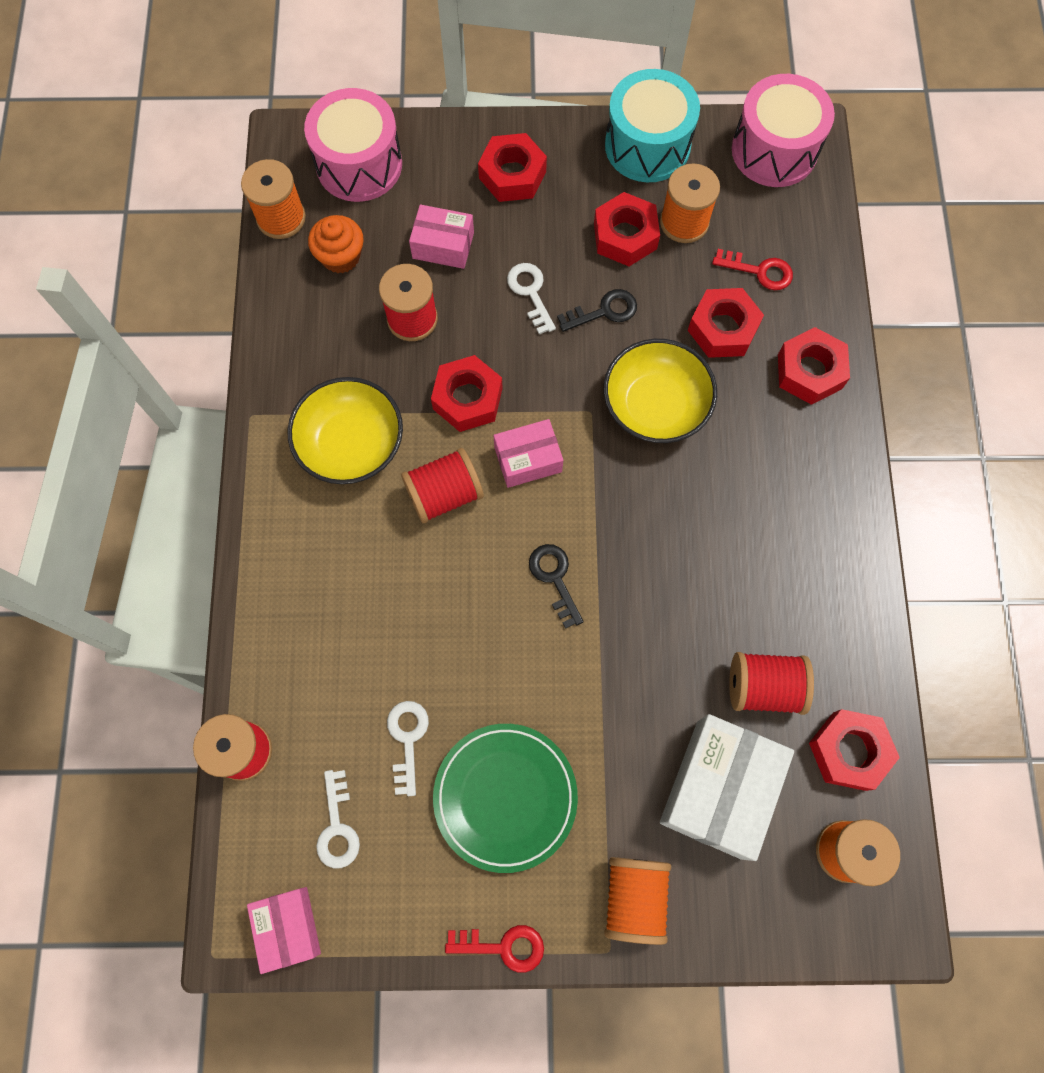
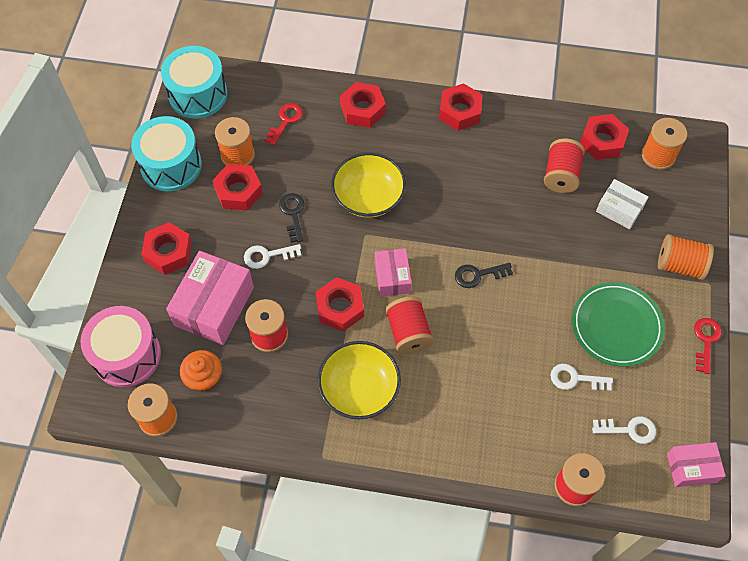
camera: 80 degrees left, 10 degrees down
pink box [409,205,474,269] -> pink box [166,251,254,345], size x1.74
white box [660,714,794,861] -> white box [596,179,648,229], size x0.57
red nut [688,288,764,358] -> red nut moved to [439,83,483,131]
pink drum [732,74,835,187] -> turquoise drum [161,46,227,118]

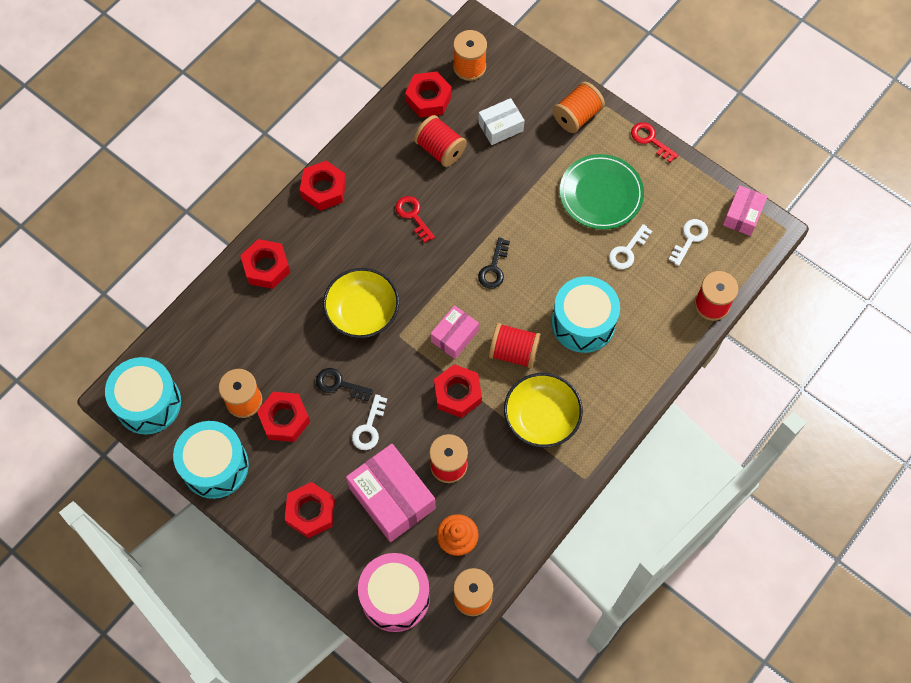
camera: 60 degrees left, 5 degrees up
red key [264,103,303,145] -> red key moved to [395,196,435,243]
pink box [375,248,412,297] -> pink box turned 75 degrees counterclockwise [430,305,479,359]
none -> turquoise drum [552,276,620,353]

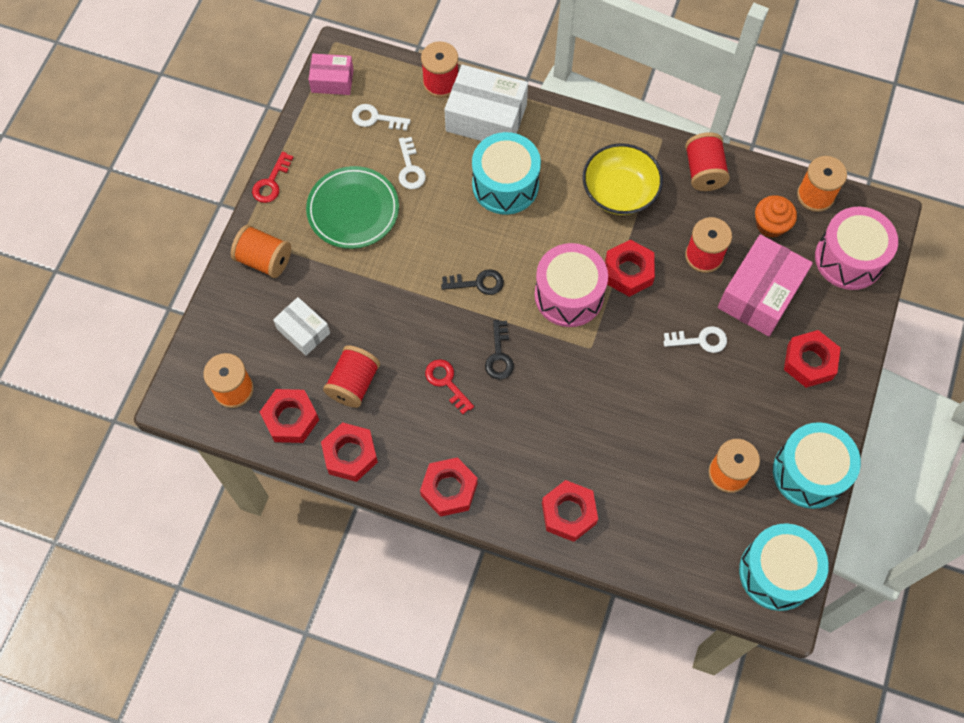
camera: 110 degrees left, 0 degrees up
red nut [257,392,310,442] -> red nut moved to [321,422,378,482]
black key [316,368,373,401] -> black key moved to [485,320,514,380]
yellow bowl [323,268,399,338] -> none
red key [395,196,435,243] -> red key turned 105 degrees clockwise [425,359,474,414]
pink box [430,305,479,359] -> pink drum [535,243,608,327]
red spool [489,323,541,369] -> red spool moved to [685,132,730,191]
white key [609,224,652,269] -> white key turned 60 degrees clockwise [399,137,426,189]
none -> white box [444,65,528,141]

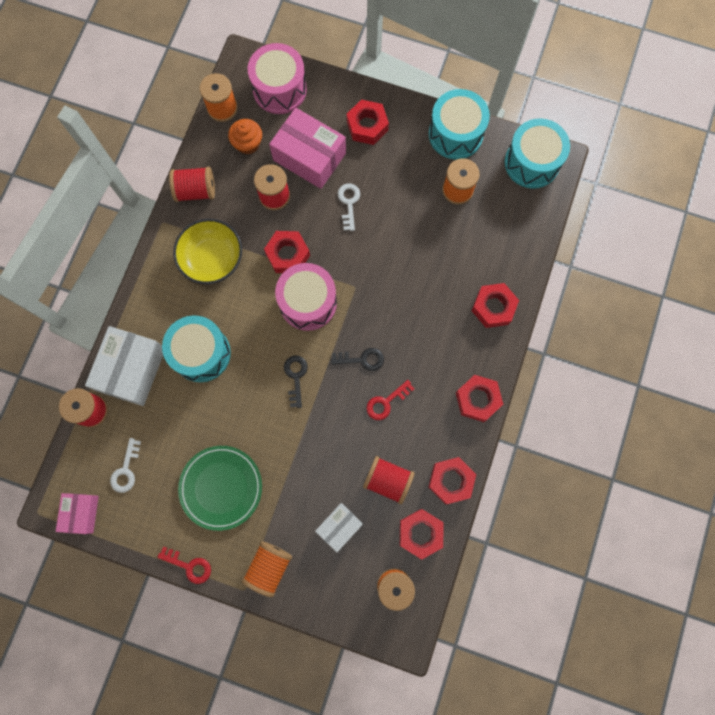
camera: 90 degrees left, 10 degrees up
white key [399,137,426,189] -> none

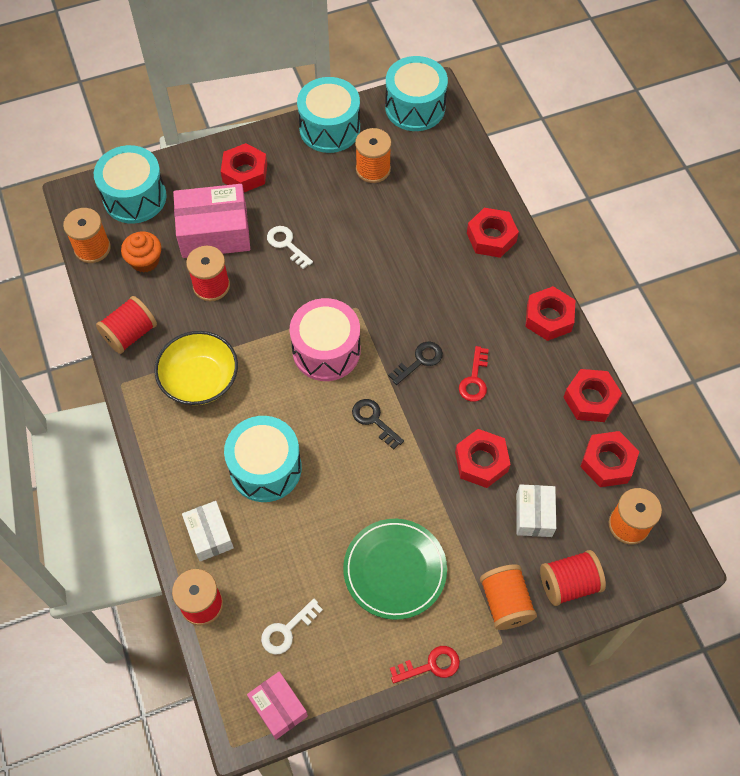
camera: 40 degrees left, 15 degrees down
white box [85,326,163,406] -> white box [182,501,234,561], size x0.57
white key [110,438,141,493] -> white key turned 75 degrees clockwise [261,599,323,655]
pink drum [248,43,307,114] -> turquoise drum [94,145,167,224]
red nut [264,231,310,273] -> red nut moved to [455,429,511,488]
red spool [363,456,415,504] -> red spool moved to [540,550,606,606]

